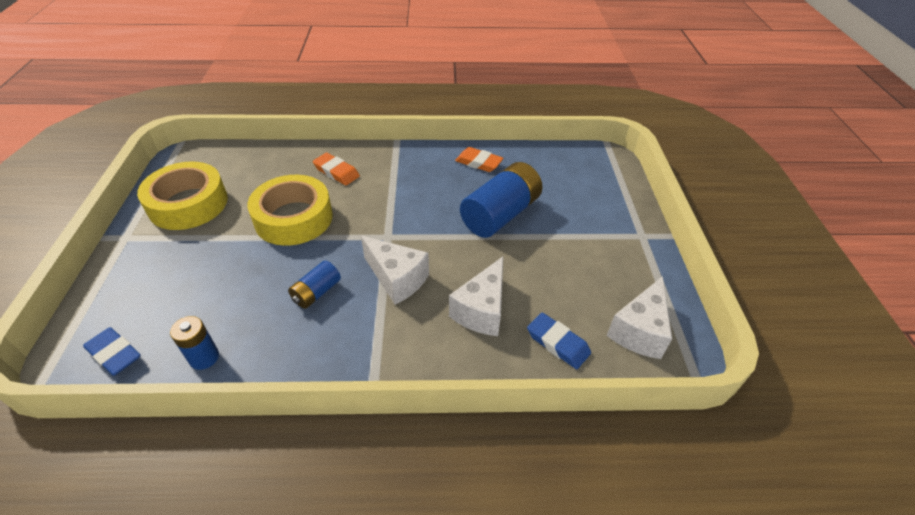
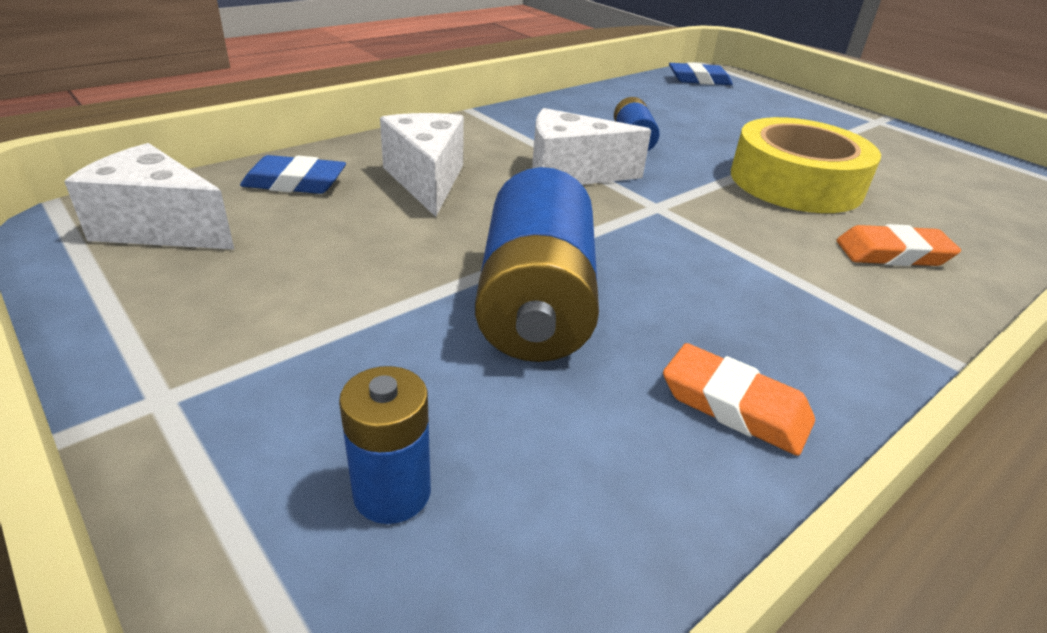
camera: 140 degrees right, 10 degrees down
yellow tape [137,161,228,230] -> none
blue battery [170,316,219,370] -> blue battery moved to [339,366,431,524]
orange eraser [455,147,503,172] -> orange eraser turned 45 degrees clockwise [663,343,815,456]
white cheese [606,276,672,359] -> white cheese turned 60 degrees counterclockwise [64,143,235,250]

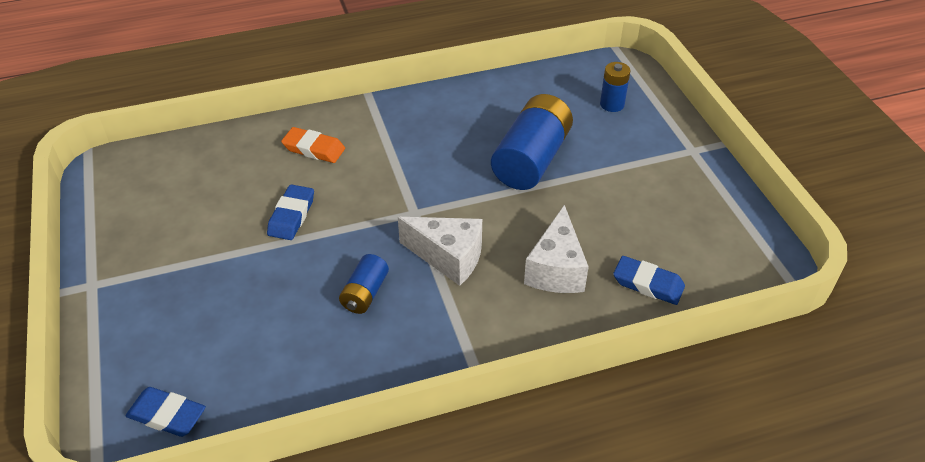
camera: 155 degrees left, 10 degrees up
white cheese [64,143,235,250] -> none
orange eraser [663,343,815,456] -> none
yellow tape [731,117,881,213] -> blue eraser [267,184,314,240]

